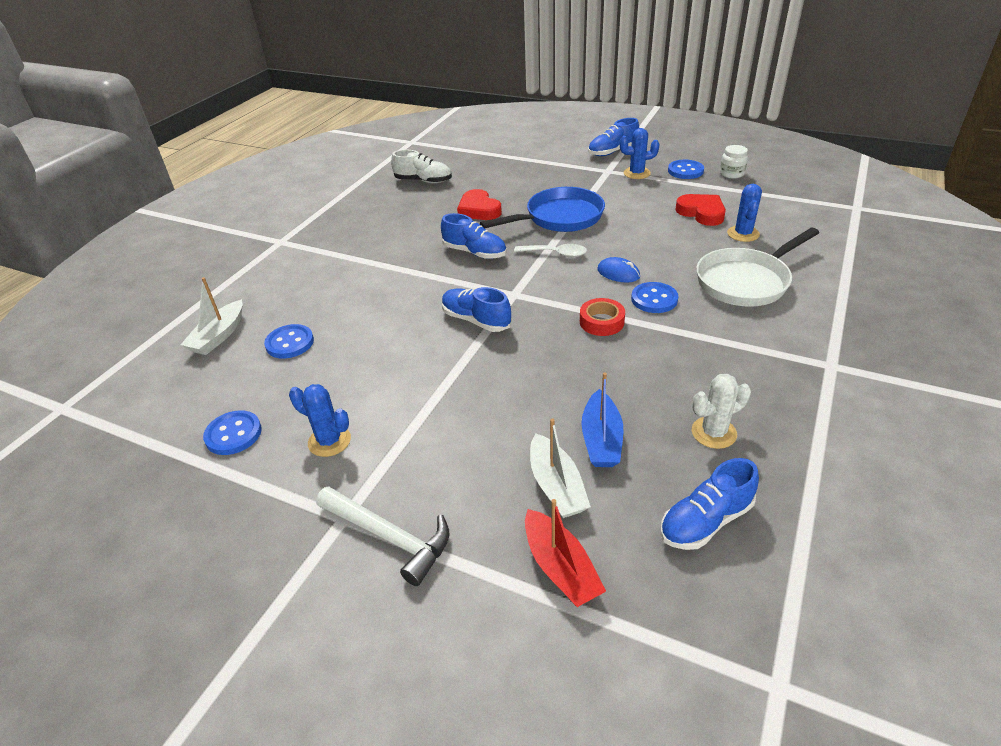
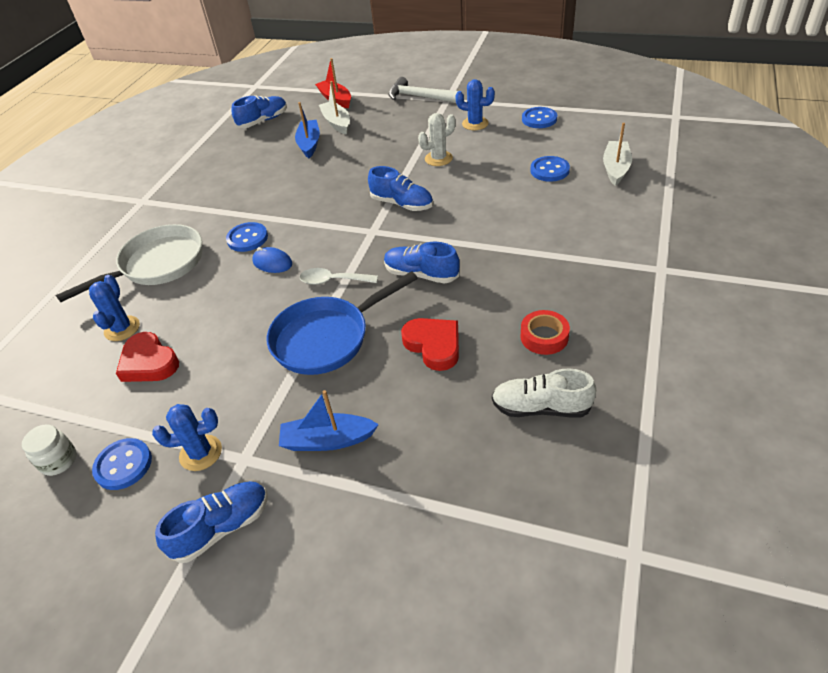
camera: 175 degrees right, 5 degrees up
red tape [580,298,625,336] -> red tape moved to [520,310,570,355]
white cactus [692,374,751,449] -> white cactus moved to [418,113,455,166]
none -> blue boat [279,390,379,451]

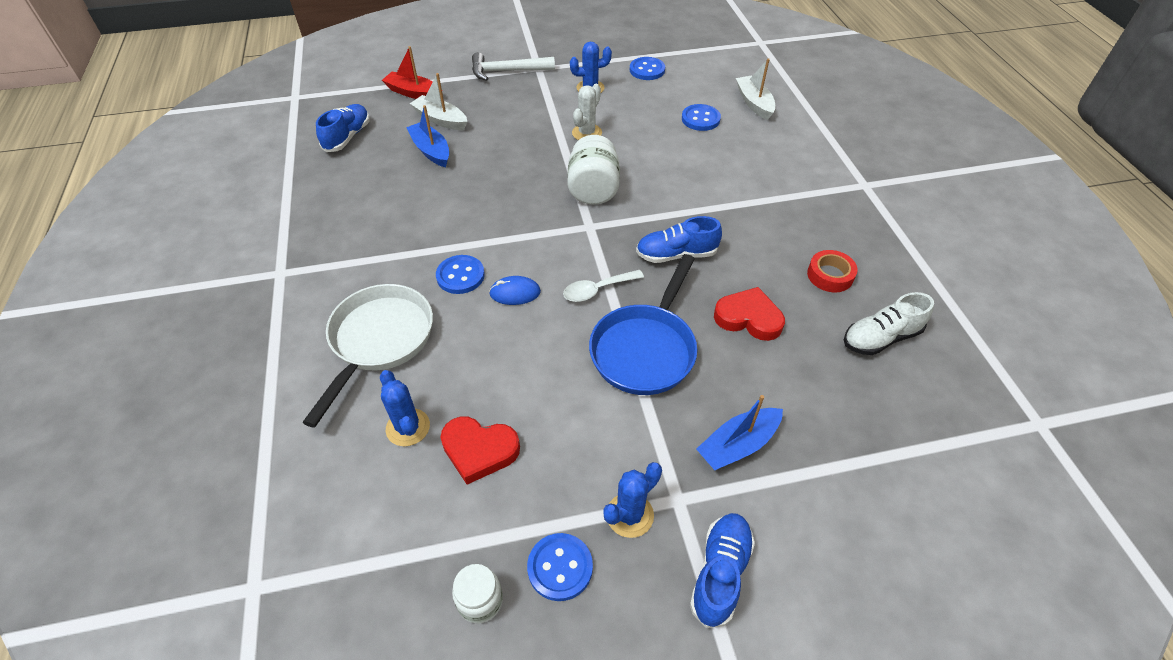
camera: 35 degrees left, 5 degrees up
blue shoe [368,166,433,211] -> white jar [567,135,620,205]

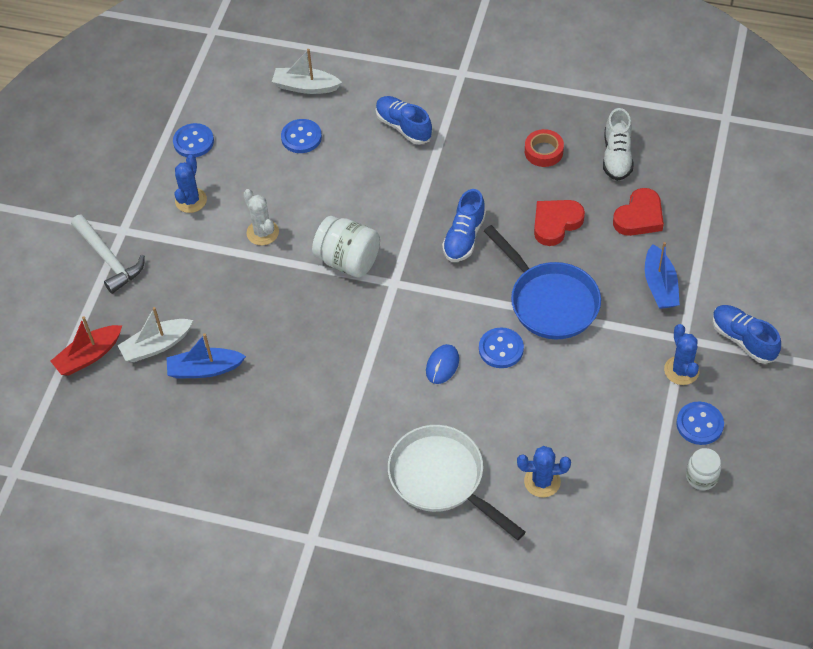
camera: 60 degrees left, 5 degrees up
blue shoe [316,104,370,152] -> blue shoe moved to [376,96,433,145]
blue button [436,255,485,294] -> blue button moved to [479,327,524,368]
red heart [440,417,520,485] -> red heart moved to [613,188,664,236]
white hammer [472,52,555,81] -> white hammer turned 60 degrees counterclockwise [71,215,145,294]
white spoon [563,270,644,302] -> none

